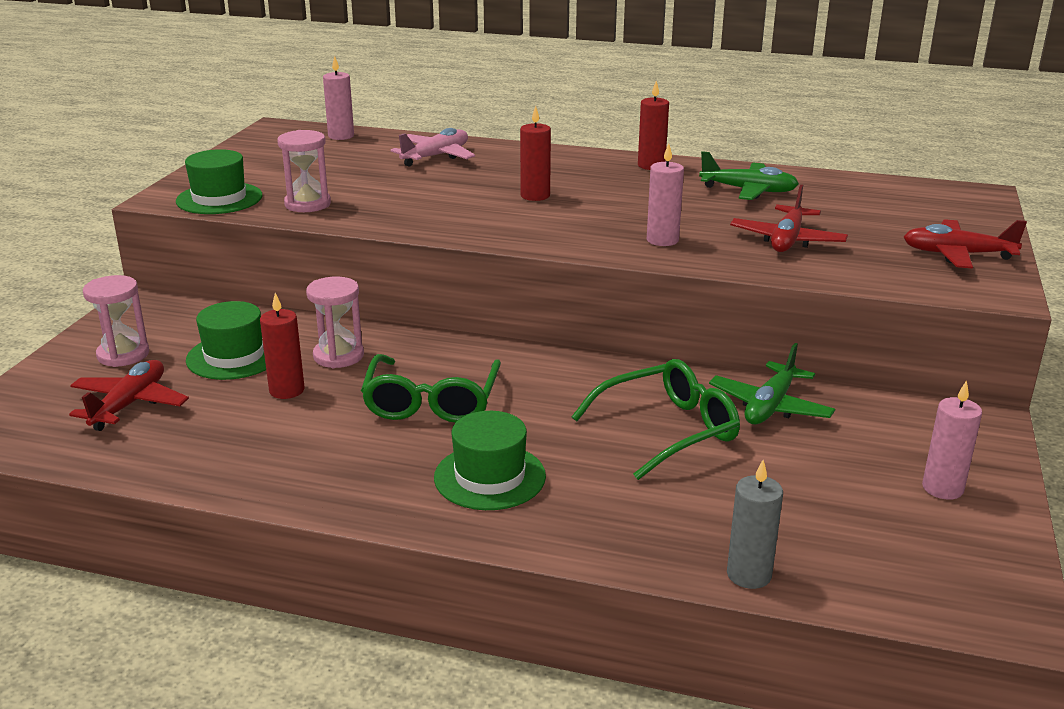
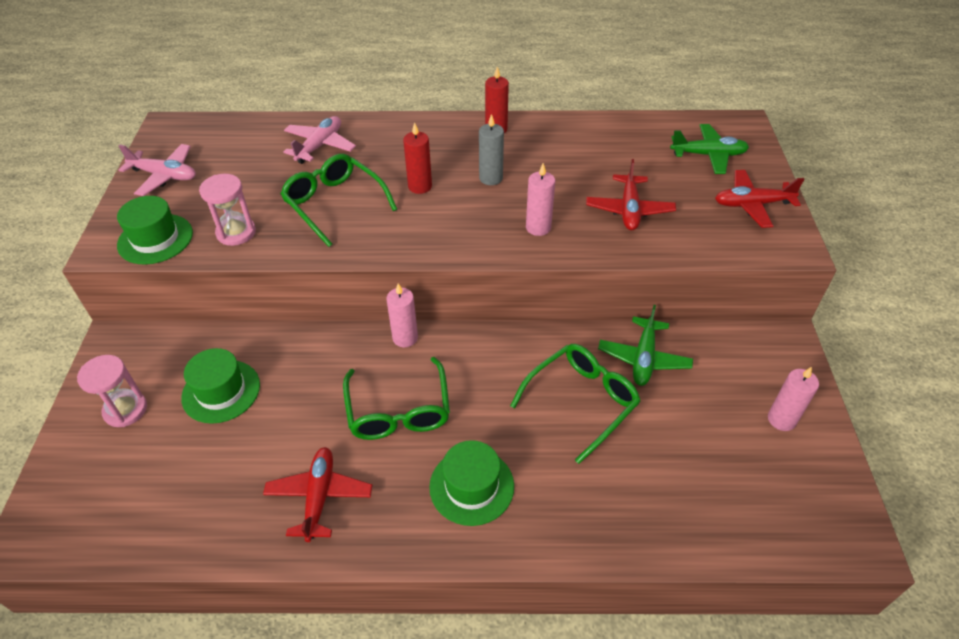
camera: 15 degrees left, 20 degrees up
red plane [69,360,189,431] -> red plane moved to [263,447,372,542]
red candle [260,293,305,399] -> none
pink hourglass [306,277,364,368] -> none
pink candle [323,56,354,140] -> pink candle moved to [386,283,418,347]
green plane [699,151,799,200] -> green plane moved to [670,124,749,174]
grey candle [727,460,783,589] -> grey candle moved to [479,114,504,185]
none -> pink plane [119,144,196,196]
none -> green glasses [280,154,398,247]

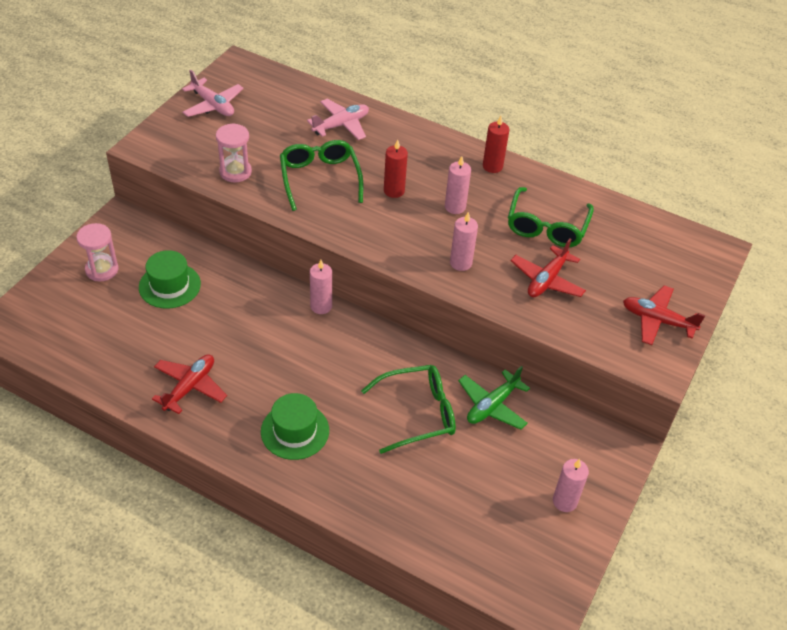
camera: 25 degrees right, 0 degrees up
green hat [117,196,193,265] -> none
green glasses [343,357,450,440] -> green glasses moved to [508,187,594,247]
grey candle [479,114,504,185] -> pink candle [445,156,471,214]
green plane [670,124,749,174] -> none

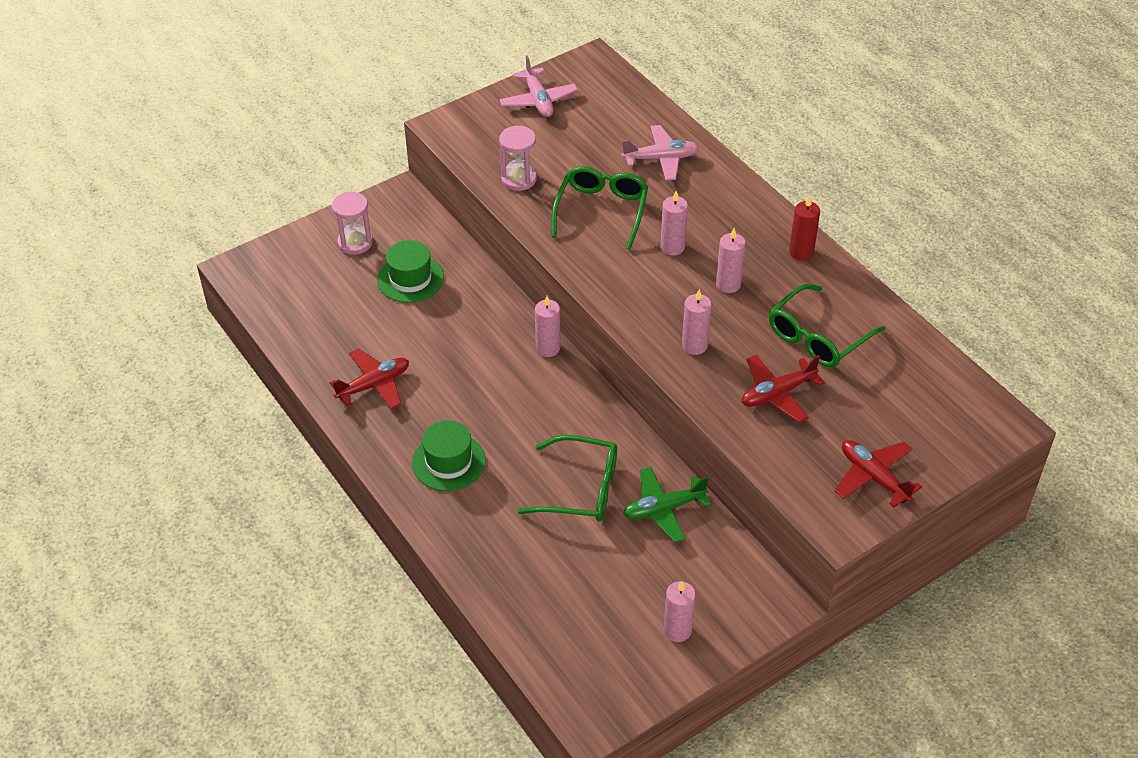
camera: 30 degrees right, 0 degrees up
red candle [384,139,408,198] -> pink candle [661,191,688,255]

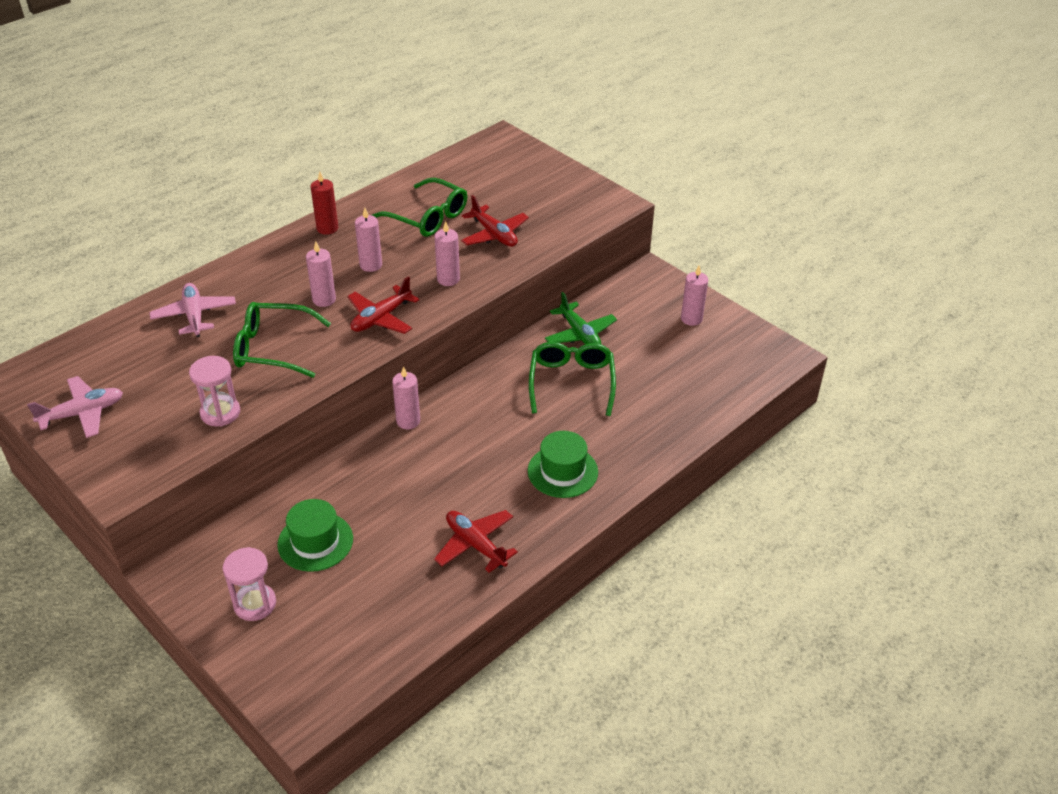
camera: 100 degrees left, 5 degrees down
red plane [834,440,922,508] -> red plane moved to [348,276,419,334]

